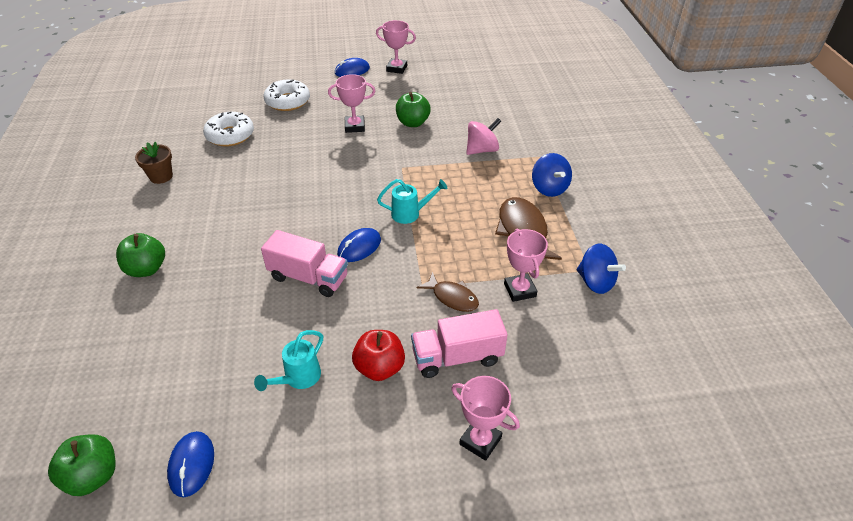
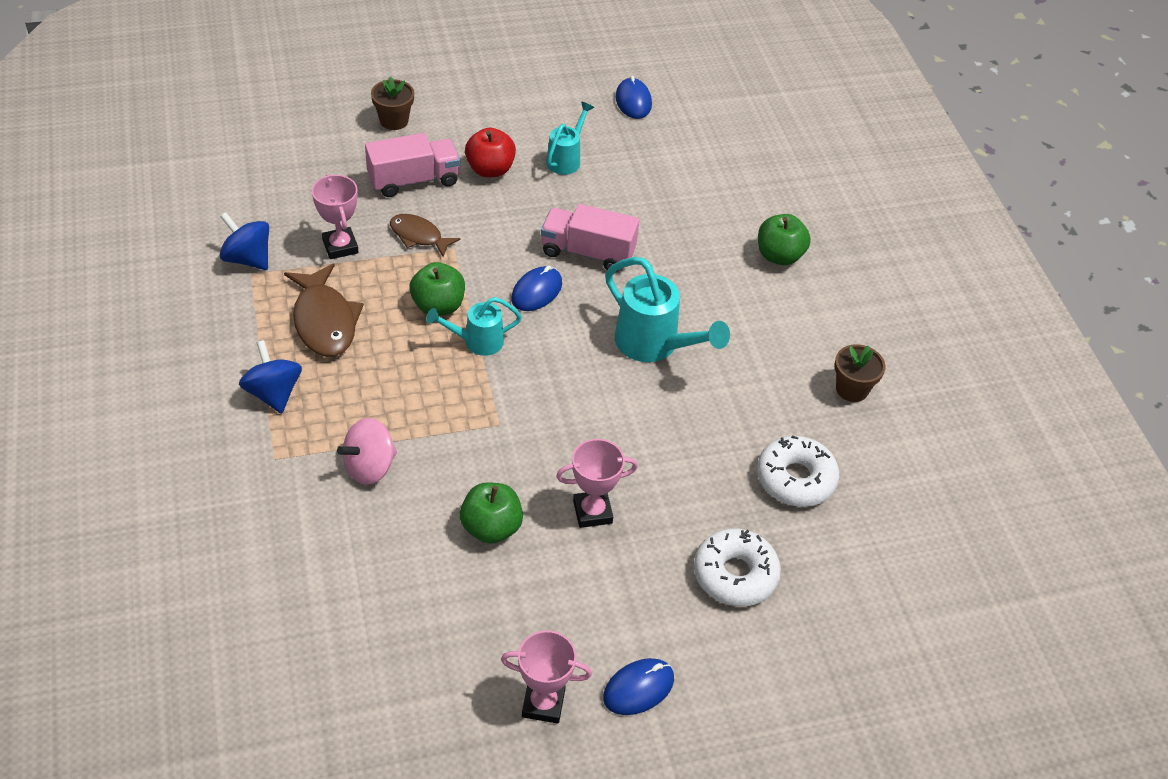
camera: 170 degrees right, 5 degrees up
green apple [48,435,116,496] -> green apple moved to [409,262,465,316]
pink trophy [451,376,520,461] -> brown flower pot [371,76,414,130]
none -> turquoise watering can [605,257,730,362]

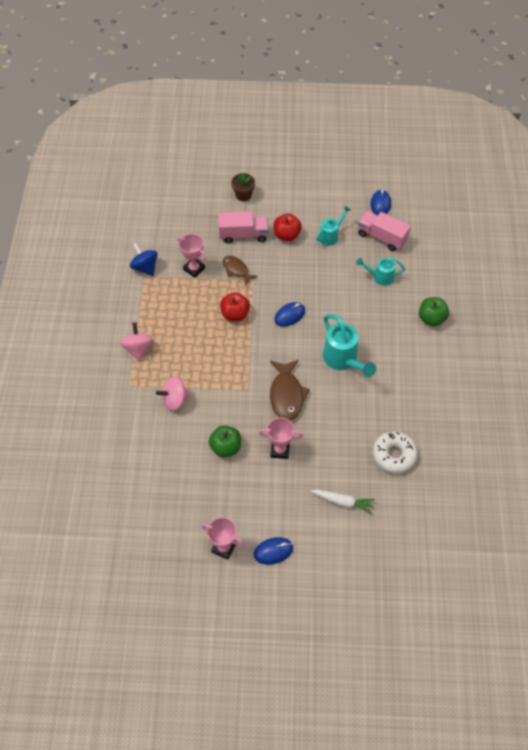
camera: 20 degrees right, 10 degrees up
blue spinning top [239,340,302,414] -> pink spinning top [120,322,153,361]
brown fish [284,263,364,357] -> brown fish moved to [270,360,310,420]
pink trophy [312,174,359,259] -> pink trophy turned 45 degrees counterclockwise [178,234,207,278]
green apple [409,262,465,316] -> red apple [220,292,250,321]
turquoise watering can [426,297,522,356] -> turquoise watering can moved to [356,258,405,286]
pink truck [541,204,639,272] -> pink truck moved to [358,211,411,251]
white donut [694,529,781,606] -> white carrot [310,489,375,514]
brown flower pot [835,344,885,402] -> none

